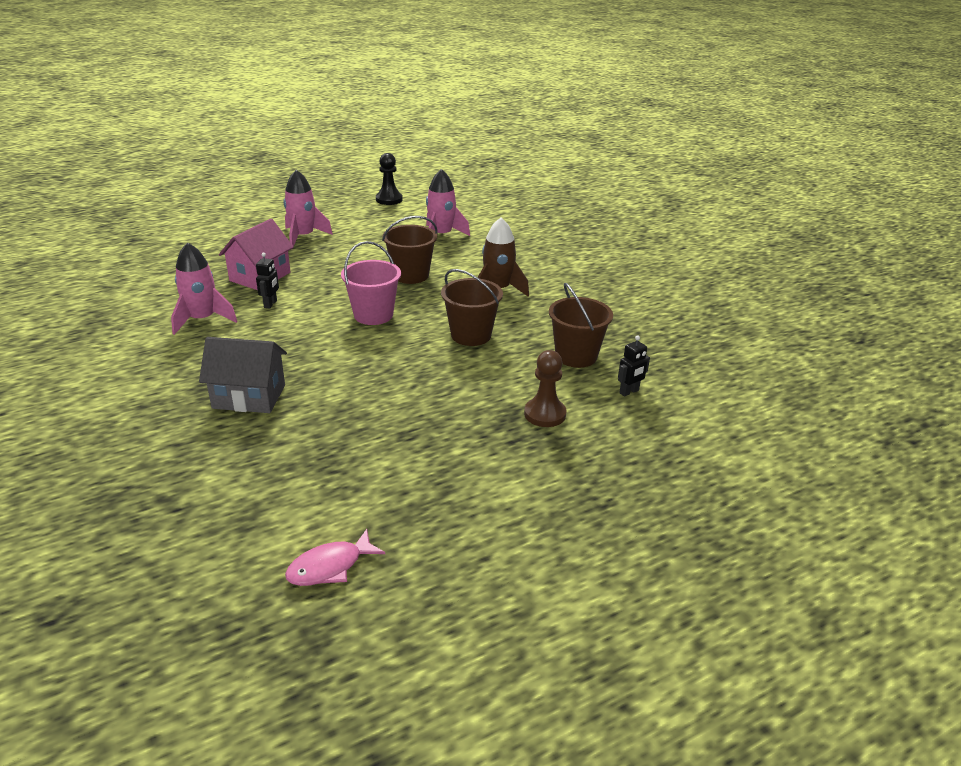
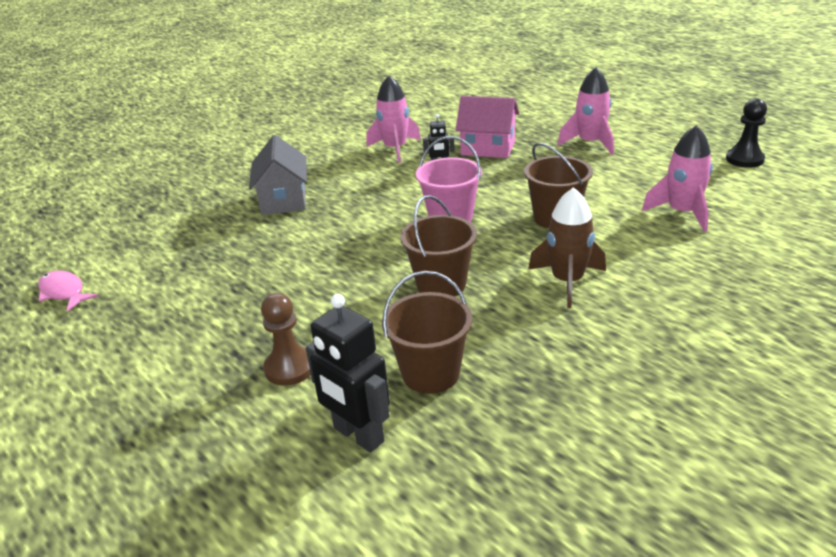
camera: 80 degrees right, 0 degrees up
black robot [618,336,650,397] -> black robot [306,294,390,453], size x1.86

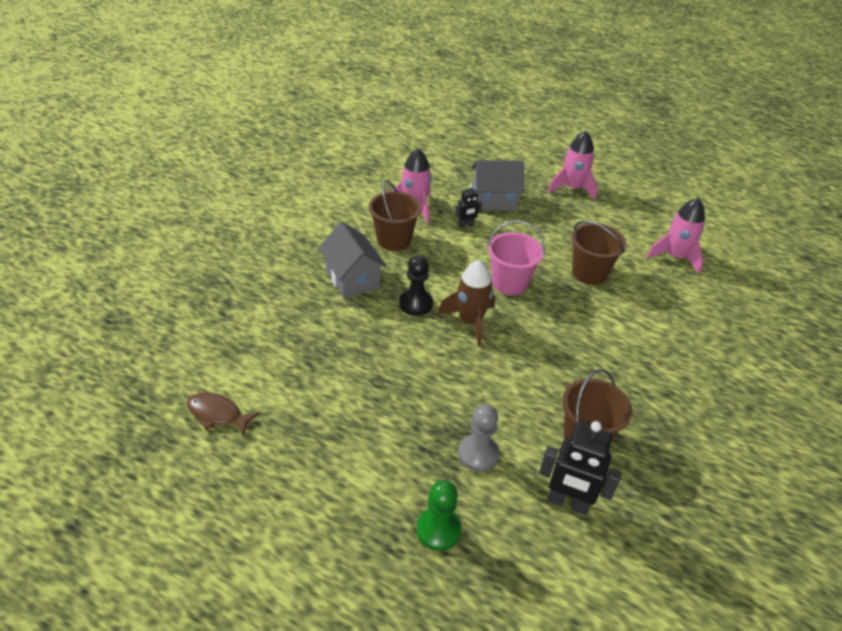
camera: 25 degrees left, 10 degrees up
pink fish [38,271,98,312] -> brown fish [187,392,260,436]
brown pawn [261,293,311,386] -> grey pawn [458,405,500,472]
brown bucket [400,195,477,297] -> brown bucket moved to [369,180,421,251]
pink house [456,96,519,158] -> grey house [472,160,524,211]
brown rocket [528,187,606,308] -> brown rocket moved to [438,260,495,346]
black pawn [726,99,767,168] -> black pawn moved to [399,256,433,316]
none -> green pawn [417,480,461,551]

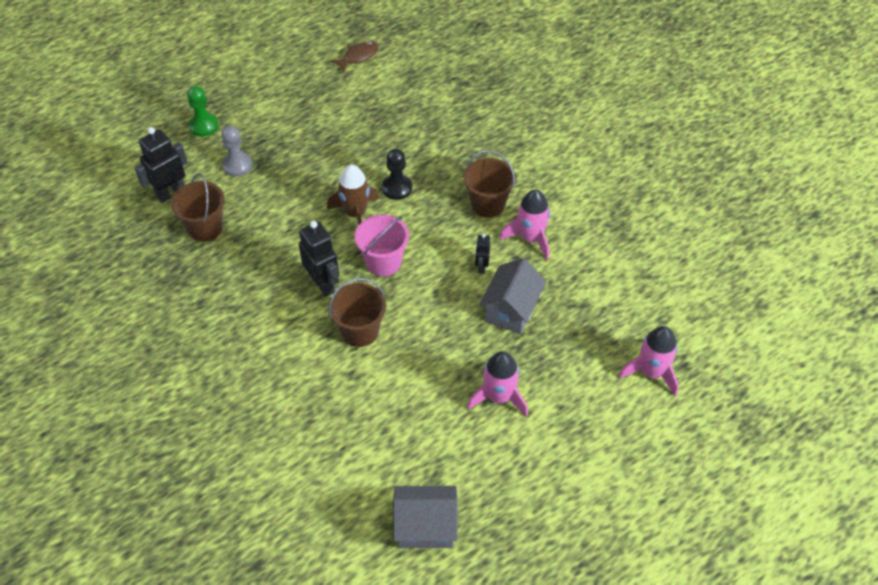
camera: 120 degrees right, 10 degrees up
grey house [318,222,387,299] -> grey house moved to [393,486,457,548]
pink rocket [646,198,705,274] -> pink rocket moved to [619,326,679,396]
none -> black robot [299,221,339,297]

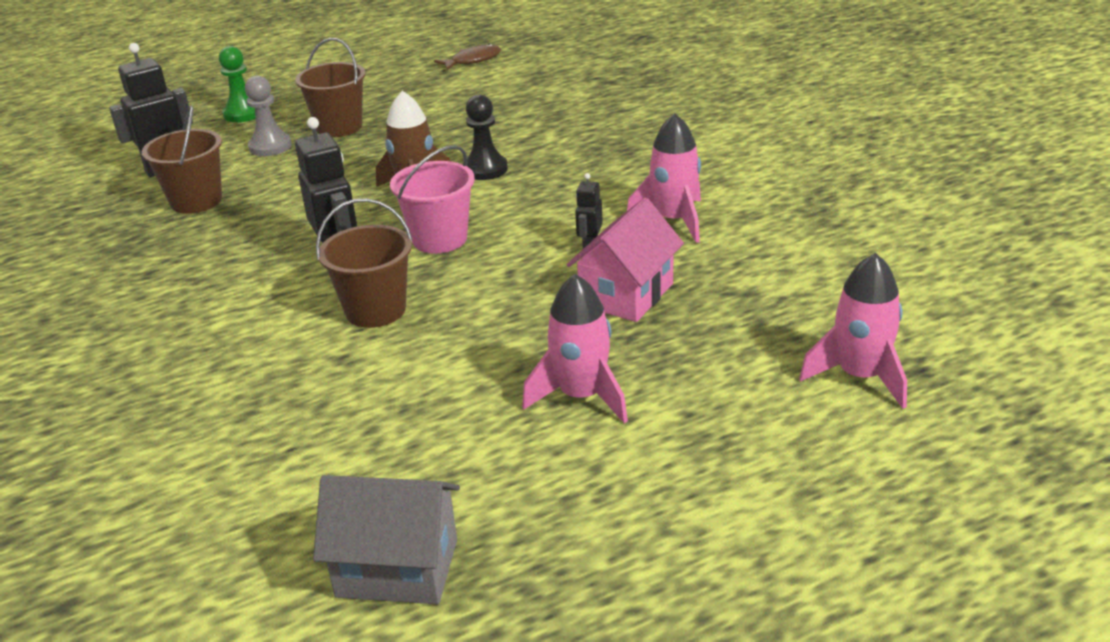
camera: 10 degrees right, 20 degrees down
brown bucket [464,150,516,218] -> brown bucket moved to [295,38,366,137]
grey house [479,258,546,334] -> pink house [567,198,684,322]

